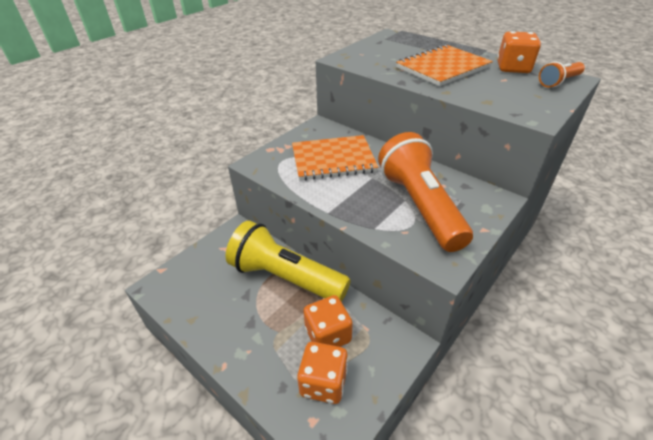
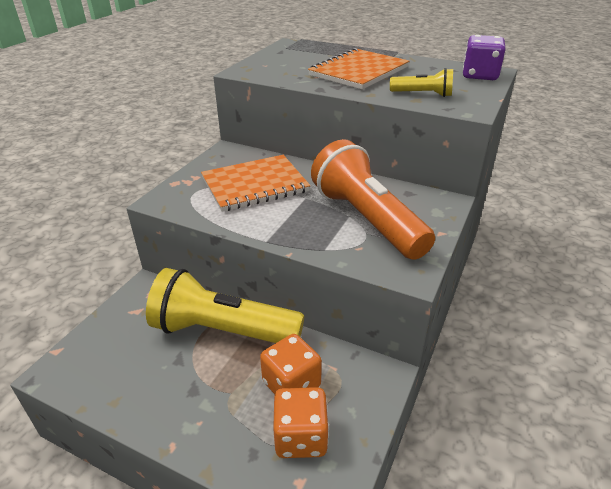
camera: 15 degrees left, 5 degrees down
orange dice [497,31,541,73] -> none
orange flashlight [539,62,585,87] -> purple dice [463,35,506,80]
none -> yellow flashlight [390,68,453,97]

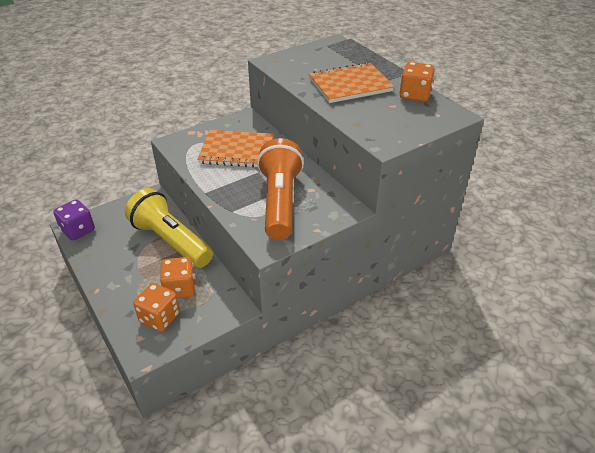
camera: 30 degrees right, 5 degrees up
yellow flashlight [390,68,453,97] -> none
purple dice [463,35,506,80] -> purple dice moved to [53,199,95,241]
none -> orange dice [399,62,435,102]

